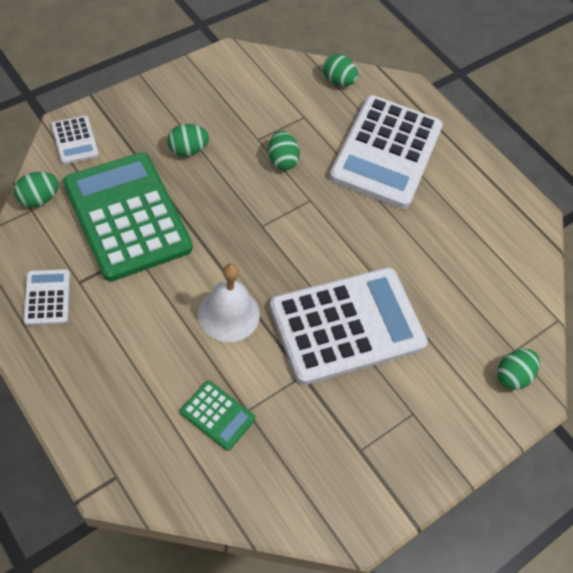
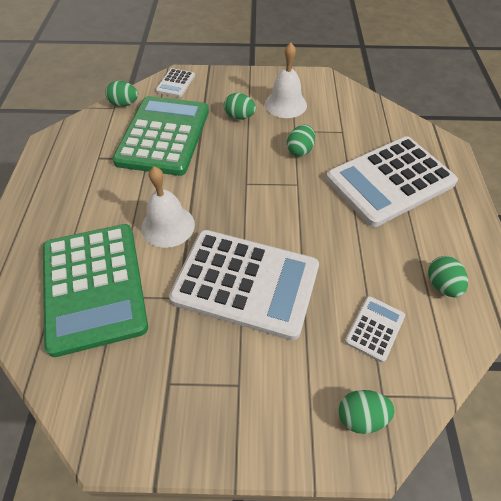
camera: 45 degrees right, 5 degrees down
white calculator [23,269,70,325] -> white calculator moved to [345,296,405,363]
green calculator [180,381,255,450] -> green calculator [43,224,148,357], size x2.32
green egg [323,54,358,86] -> green egg moved to [428,256,468,297]
none -> white bell [265,43,307,118]

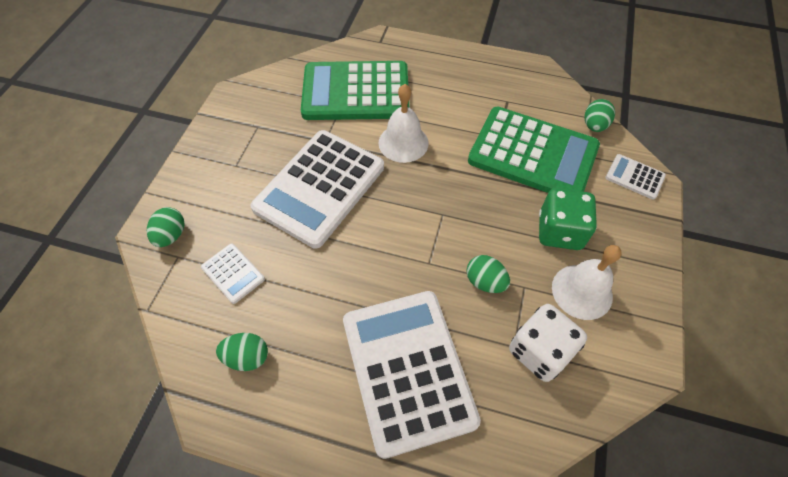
camera: 105 degrees right, 5 degrees up
green egg [224,93,256,119] -> green dice [539,188,597,250]
none -> white dice [509,304,587,382]

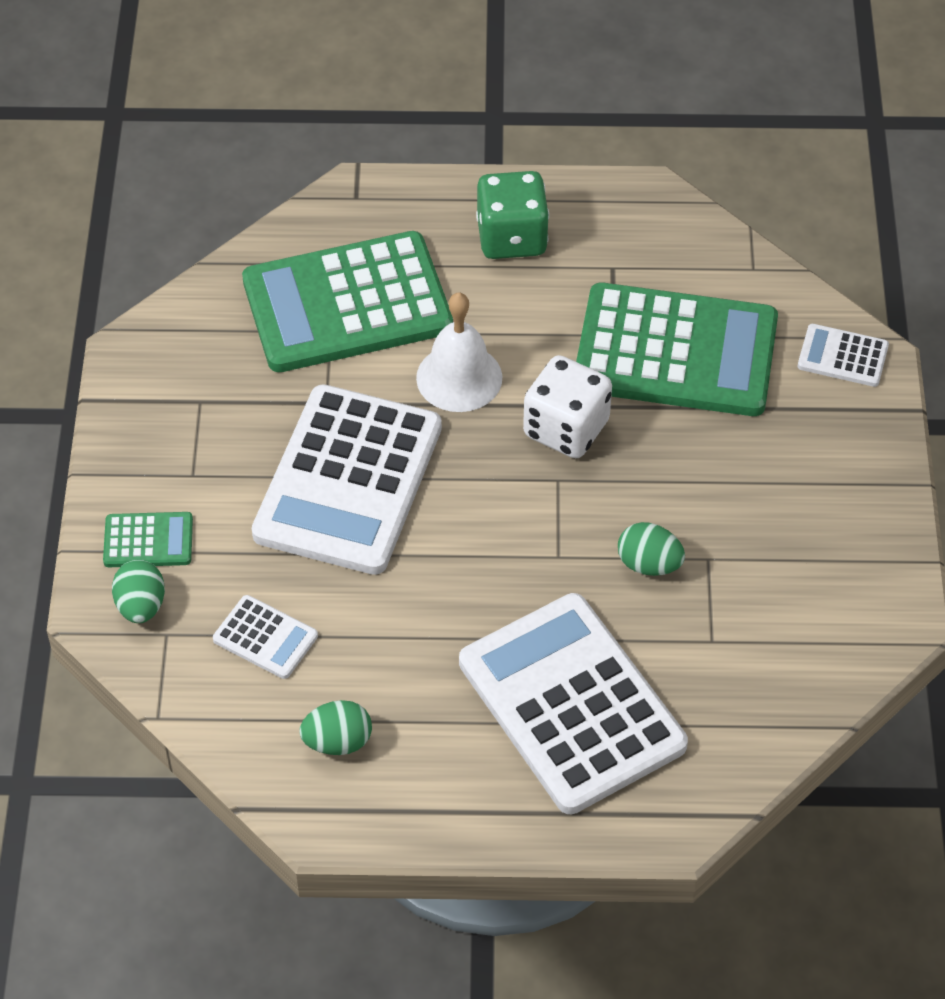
camera: 15 degrees left, 5 degrees down
white dice [509,304,587,382] -> white dice moved to [523,355,612,458]
green dice [539,188,597,250] -> green dice moved to [476,171,549,259]
white bell [552,245,622,320] -> none
green egg [585,99,615,132] -> none
none -> green calculator [103,512,193,567]

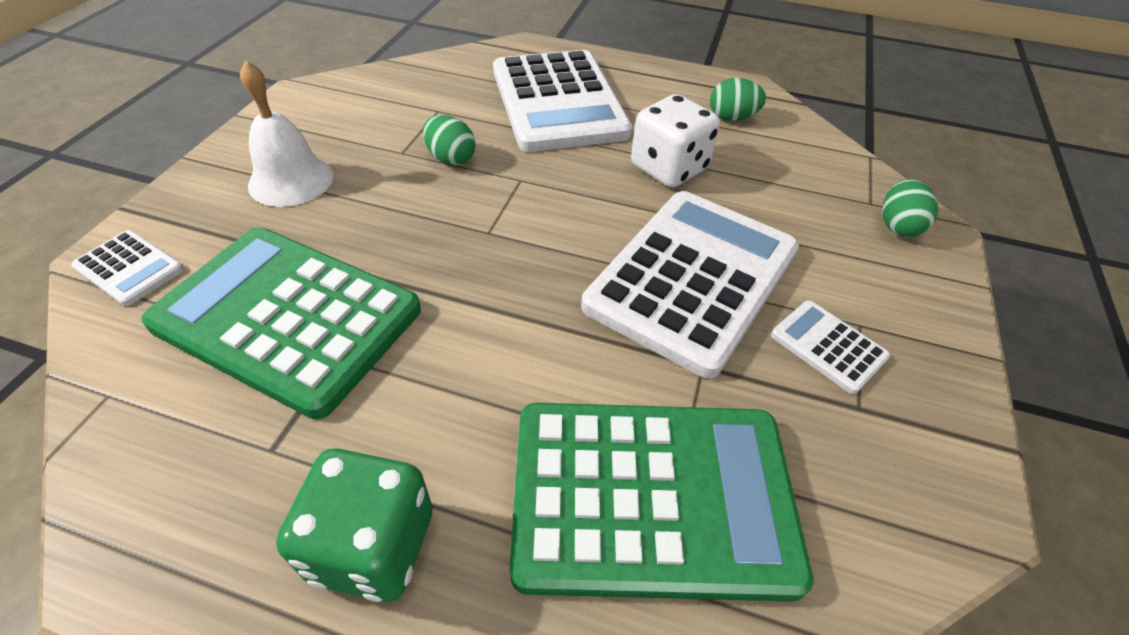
camera: 165 degrees left, 5 degrees down
green calculator [103,512,193,567] -> none
white calculator [213,595,318,679] -> white calculator moved to [771,300,890,394]
white bell [416,292,502,412] -> white bell moved to [240,60,333,207]
white dice [523,355,612,458] -> white dice moved to [631,94,720,188]

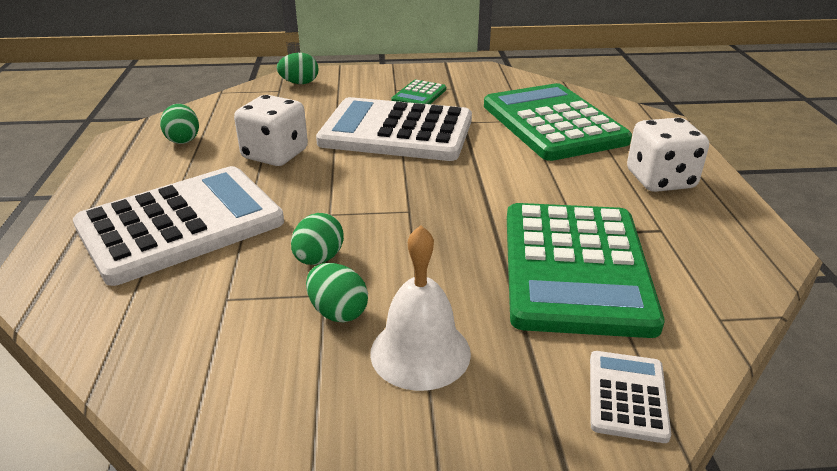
camera: 110 degrees left, 15 degrees down
green dice [276,448,433,602] -> white dice [627,118,709,192]
white calculator [771,300,890,394] -> green calculator [391,80,446,104]
none -> green egg [306,263,368,323]

